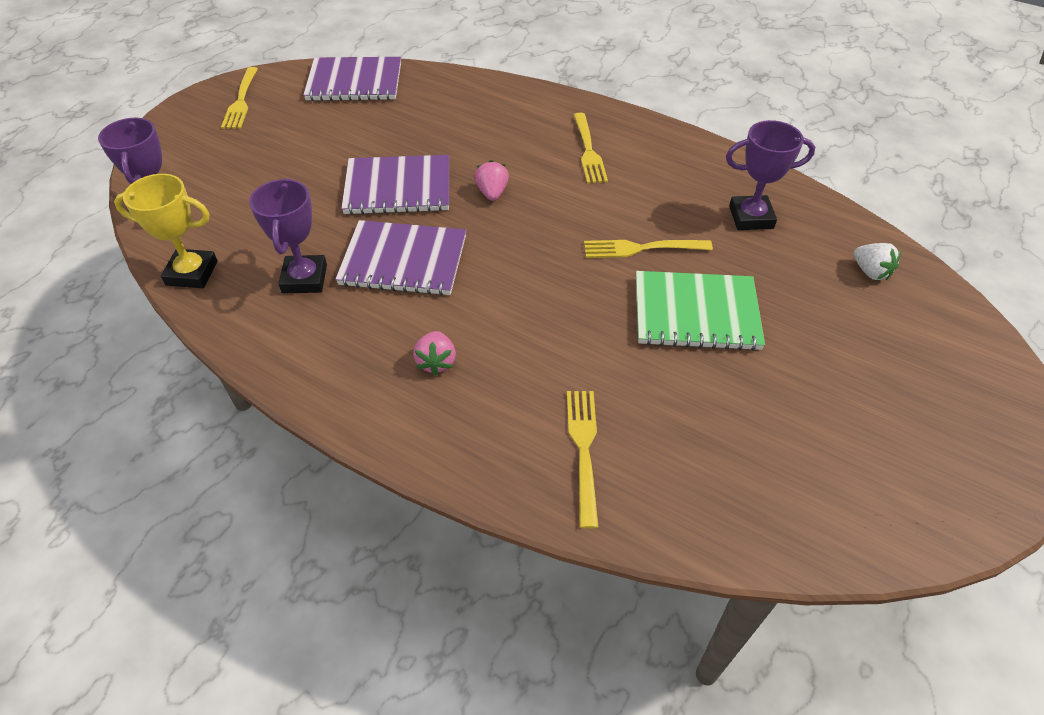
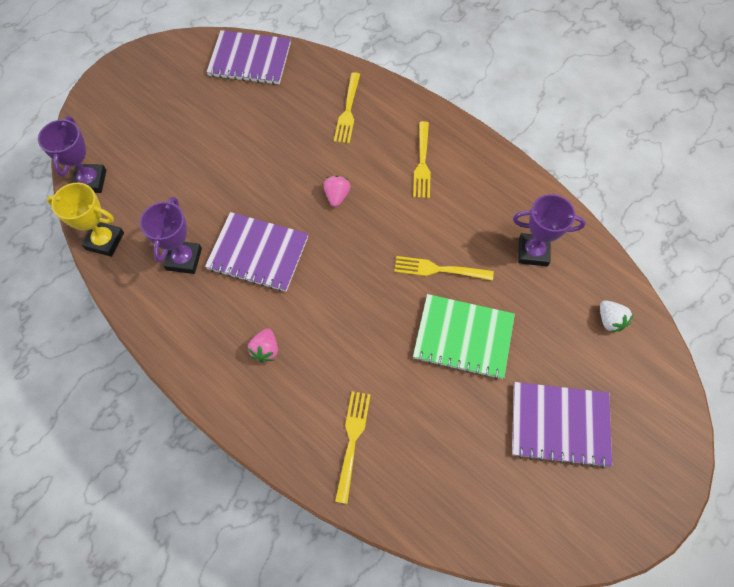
camera: 10 degrees right, 15 degrees up
yellow fork [221,67,258,129] -> yellow fork moved to [334,72,360,144]
purple notebook [341,155,449,215] -> purple notebook moved to [512,382,612,469]

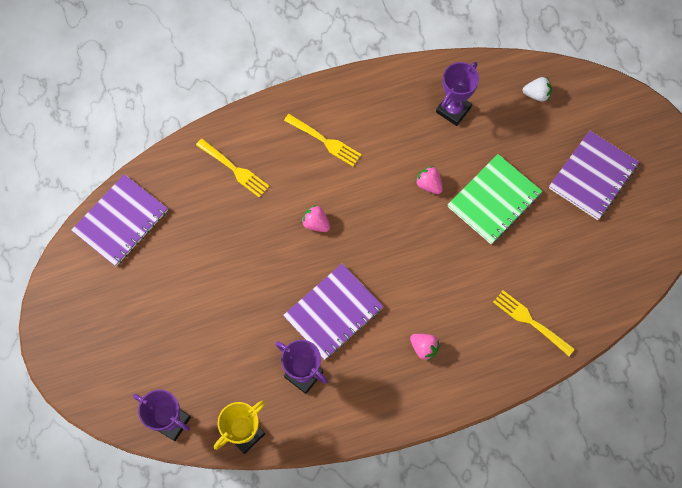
camera: 60 degrees left, 5 degrees up
yellow fork [394,256,494,281] -> pink strawberry [415,166,443,194]

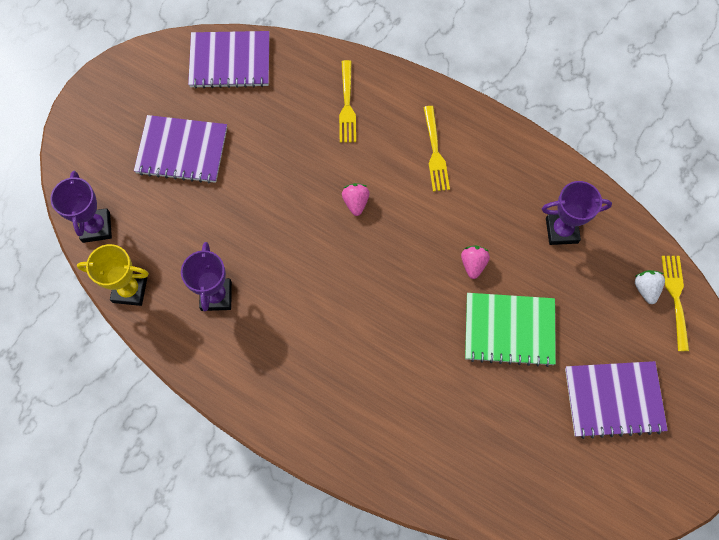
camera: 50 degrees right, 0 degrees up
purple notebook [283,264,384,360] -> purple notebook moved to [134,115,227,183]
pink strawberry [410,334,440,362] -> none
yellow fork [493,290,575,356] -> yellow fork moved to [662,256,689,351]
white strawberry [522,77,552,102] -> white strawberry turned 150 degrees counterclockwise [635,270,665,304]

